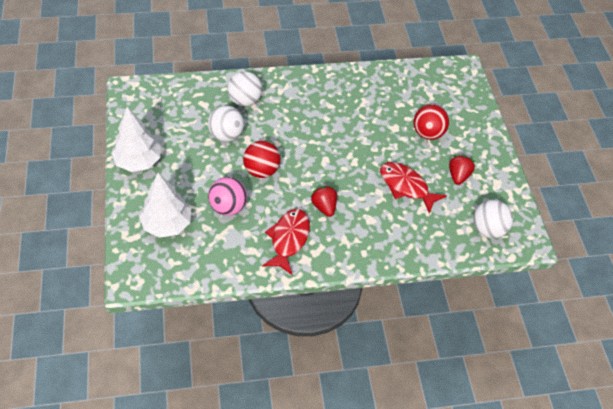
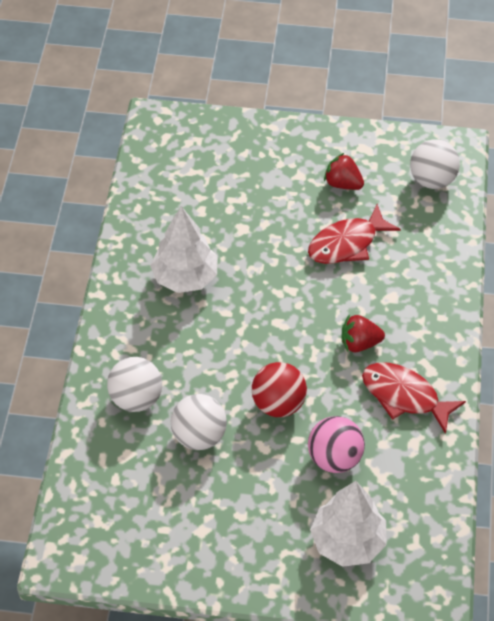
camera: 70 degrees left, 0 degrees up
white tree [111,107,161,172] -> white tree moved to [150,206,218,293]
red ball [414,104,449,140] -> none

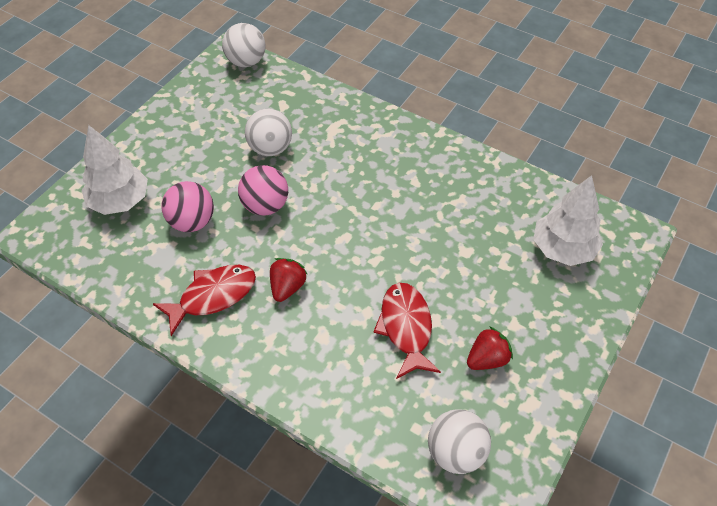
camera: 115 degrees right, 0 degrees up
white ball [107,357,162,412] -> white ball moved to [222,23,266,67]
white tree [150,206,218,293] -> white tree moved to [533,175,603,266]
red ball [252,362,307,417] -> pink ball [238,165,288,216]

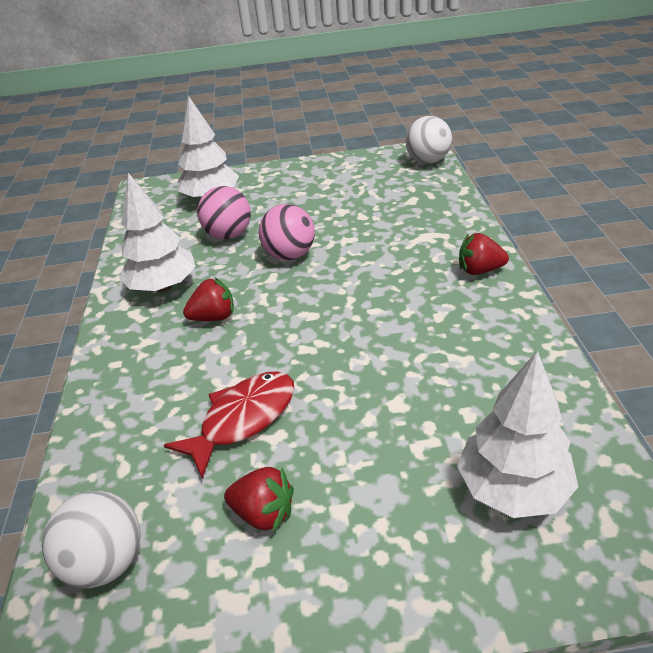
camera: 55 degrees right, 15 degrees down
red fish [153,265,256,336] -> white tree [119,173,196,292]
white ball [245,109,292,156] -> none
none -> red strawberry [459,233,509,275]

